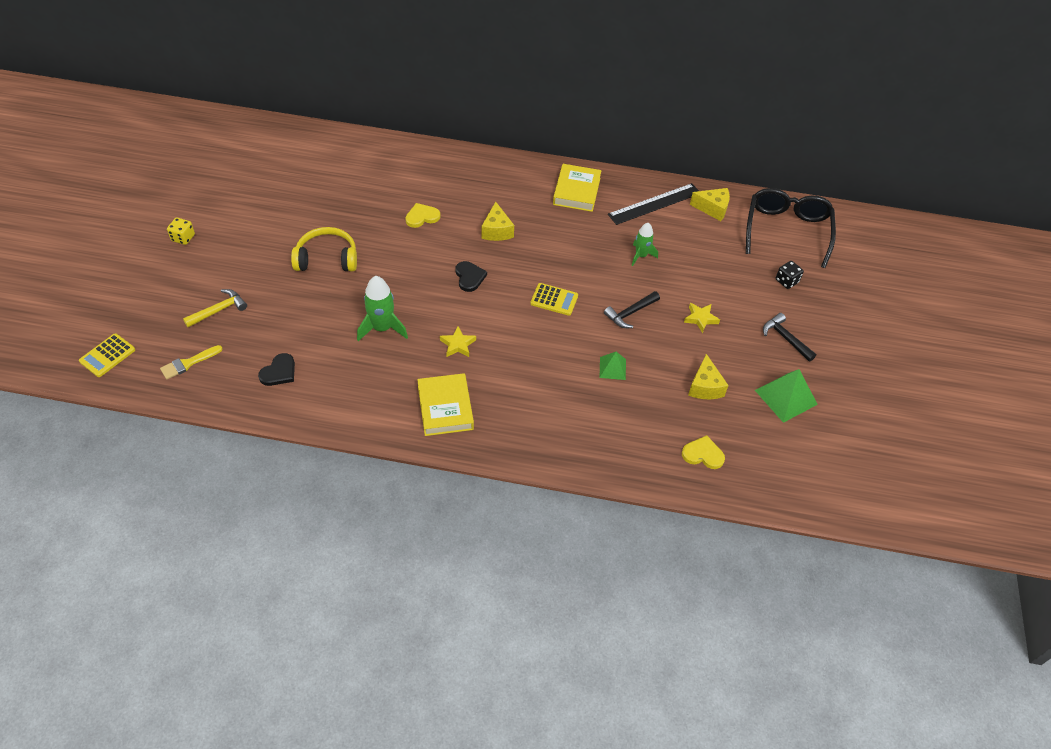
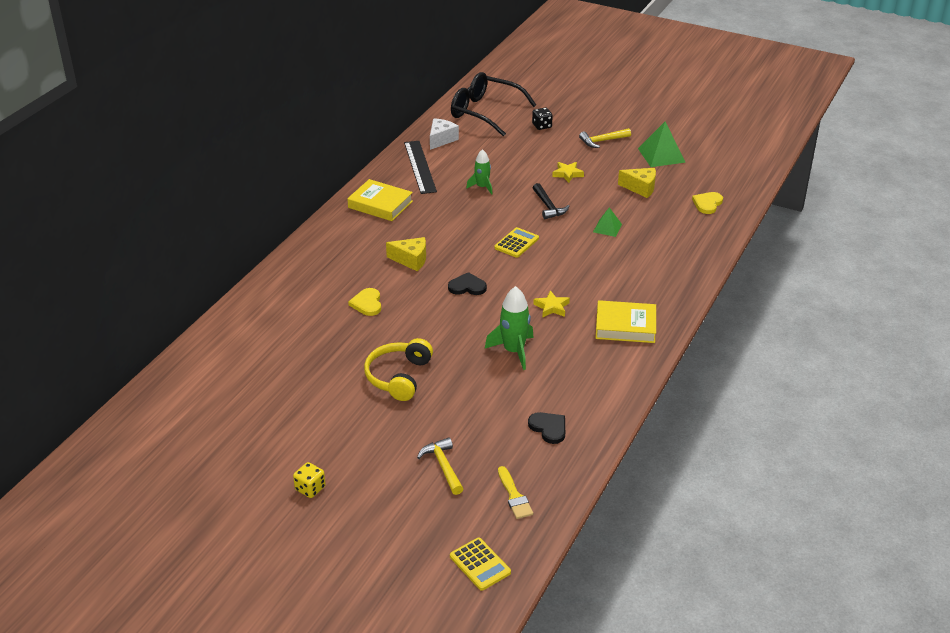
camera: 70 degrees left, 15 degrees down
yellow cheese [690,188,730,221] -> white cheese [430,118,459,150]
black hammer [763,313,816,362] -> yellow hammer [579,128,631,148]

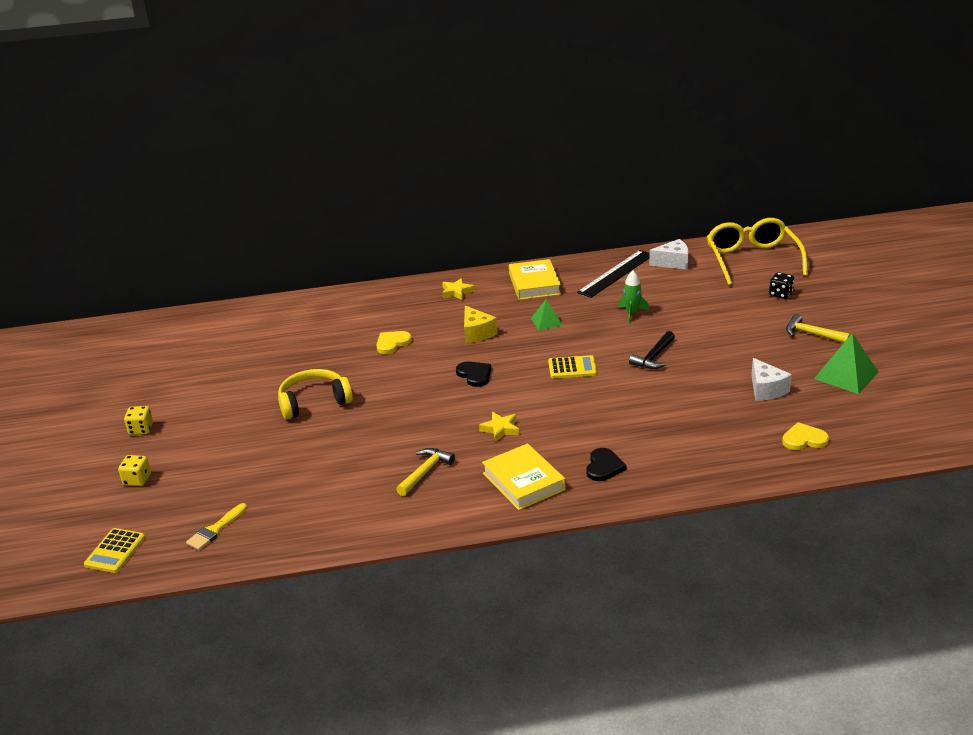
camera: 55 degrees right, 5 degrees down
yellow hammer [417,437,463,495] -> yellow hammer moved to [396,448,455,496]
black glasses [451,72,536,136] -> yellow glasses [707,218,808,285]
green rocket [485,286,534,370] -> none
black heart [528,412,565,444] -> black heart moved to [586,448,627,481]
yellow star [552,162,584,183] -> yellow star moved to [442,278,475,301]
green pyramid [593,207,622,237] -> green pyramid moved to [531,299,563,331]
yellow cheese [618,168,656,198] -> white cheese [751,358,792,401]
none -> yellow dice [118,455,151,486]

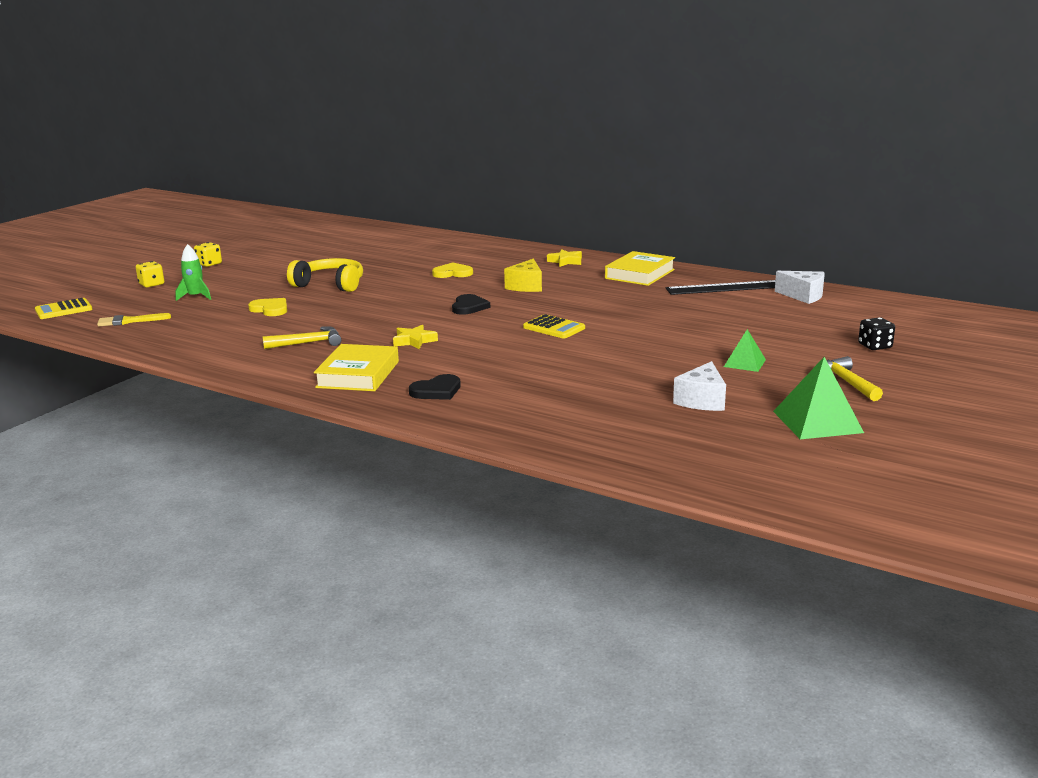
camera: 40 degrees right, 10 degrees down
green pyramid [531,299,563,331] -> green pyramid moved to [724,329,766,372]
green rocket [618,270,649,323] -> green rocket moved to [175,244,211,301]
black hammer [629,331,675,369] -> none
yellow glasses [707,218,808,285] -> none
yellow heart [782,422,829,450] -> yellow heart moved to [248,298,287,316]

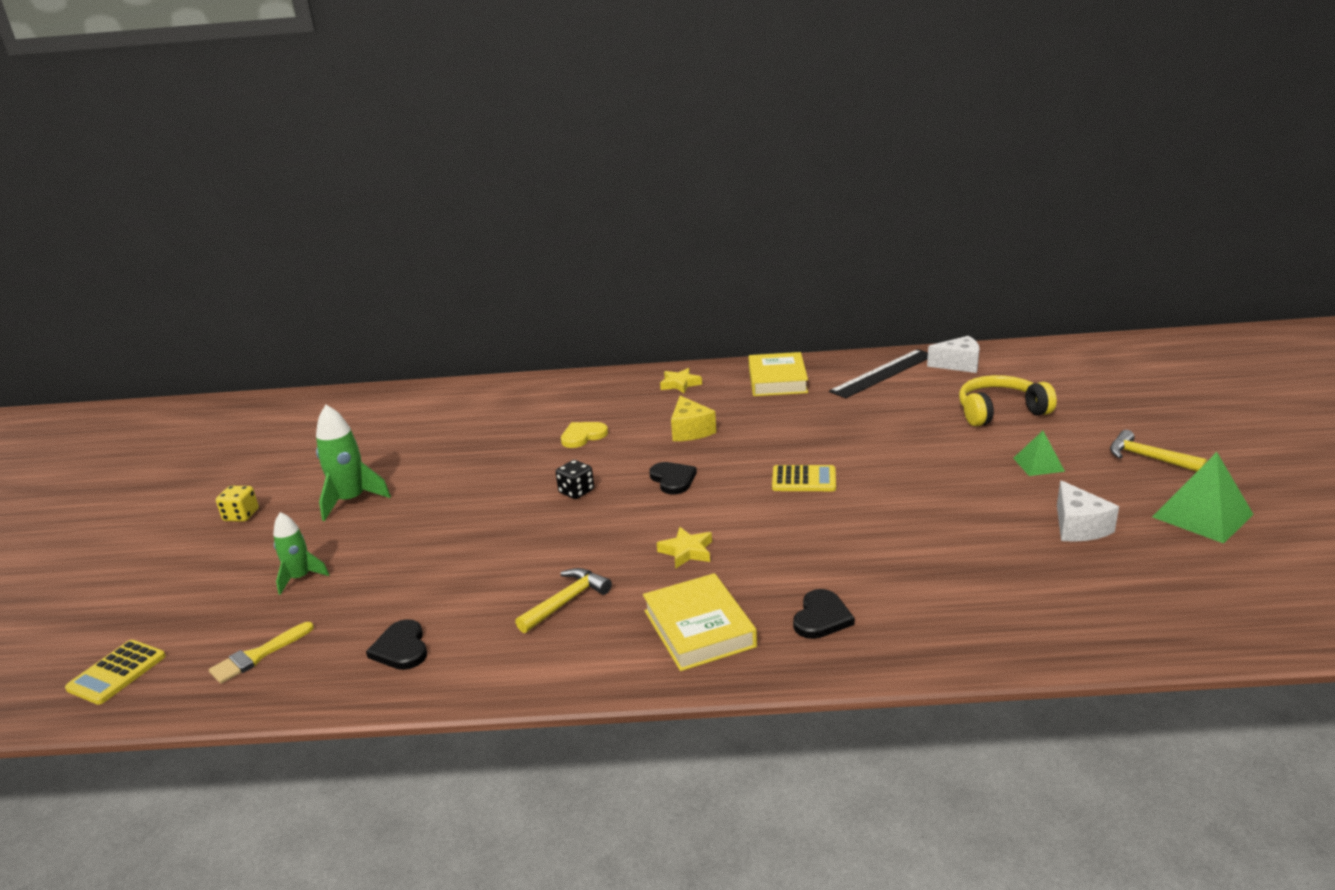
camera: 30 degrees left, 5 degrees up
yellow dice [136,261,164,287] -> none
yellow heart [248,298,287,316] -> none
yellow headphones [287,258,363,292] -> yellow headphones moved to [959,375,1057,426]
black dice [858,317,895,350] -> black dice moved to [556,460,594,499]
none -> green rocket [316,405,391,521]
none -> black heart [366,619,427,670]

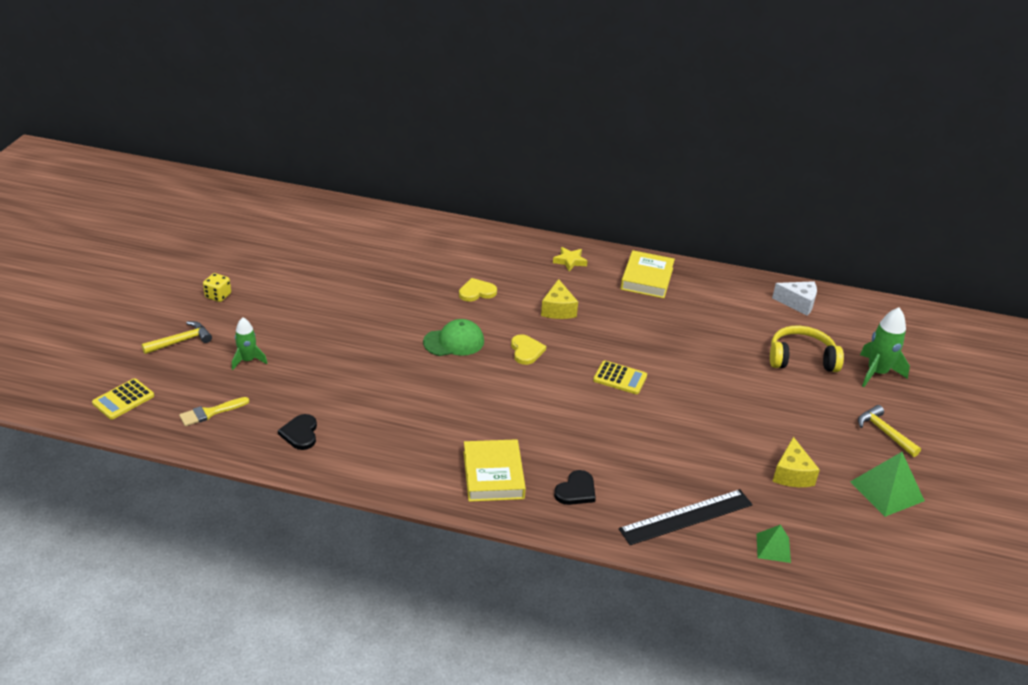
camera: 10 degrees right, 10 degrees up
green rocket [316,405,391,521] -> green rocket moved to [860,307,910,387]
yellow hammer [515,568,612,633] -> yellow hammer moved to [141,321,212,354]
black dice [556,460,594,499] -> green cap [423,319,484,356]
black heart [649,462,697,494] -> yellow heart [511,334,546,365]
yellow star [657,527,712,569] -> none
black ruler [829,349,928,398] -> black ruler moved to [619,489,753,545]
green pyramid [1013,431,1065,476] -> green pyramid moved to [757,525,791,563]
white cheese [1057,480,1119,542] -> yellow cheese [772,437,820,487]

